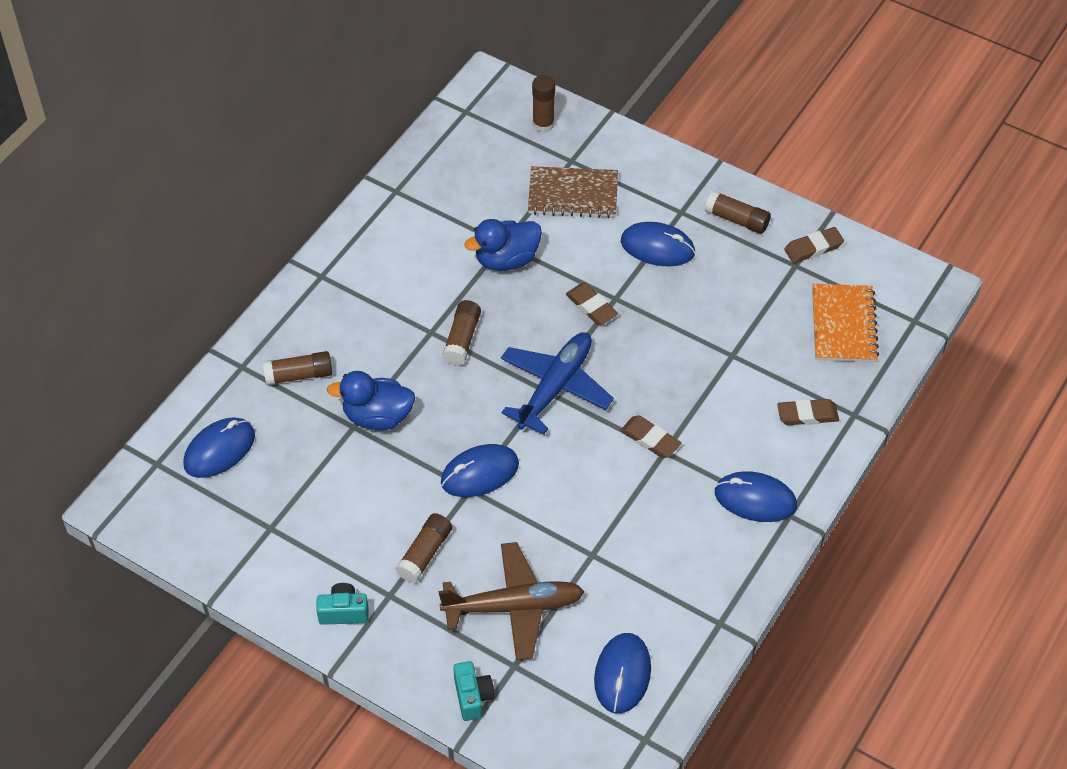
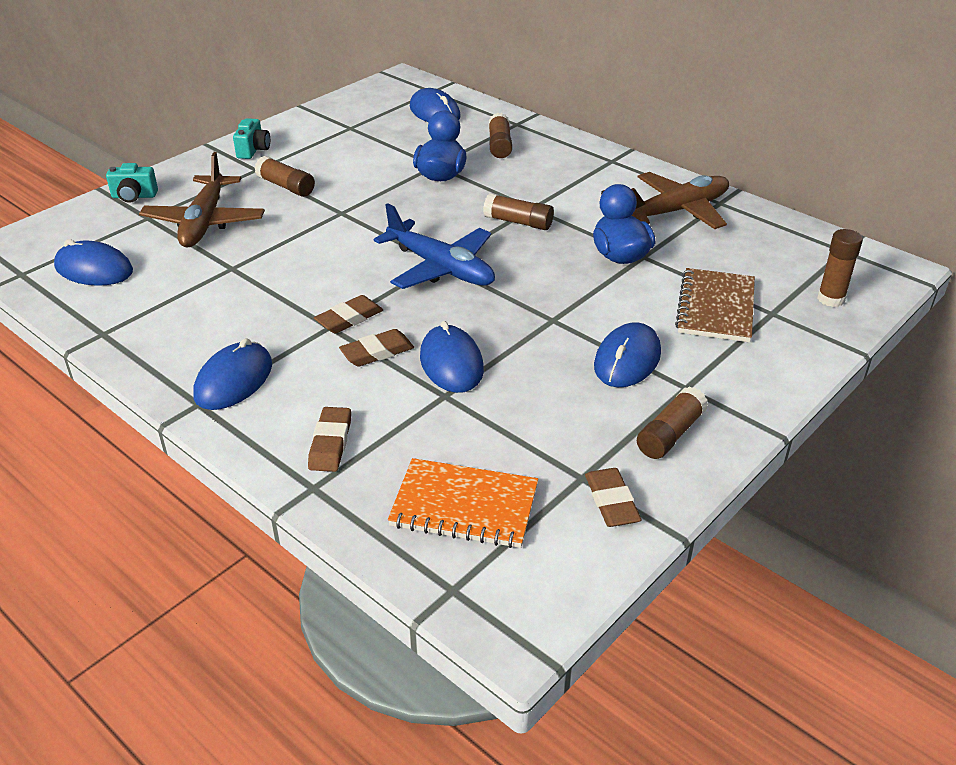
camera: 100 degrees right, 15 degrees down
blue mouse [441,444,519,497] -> blue mouse moved to [420,321,484,393]
brown eraser [566,283,618,325] -> brown eraser moved to [339,329,414,367]
none -> brown plane [631,172,729,229]

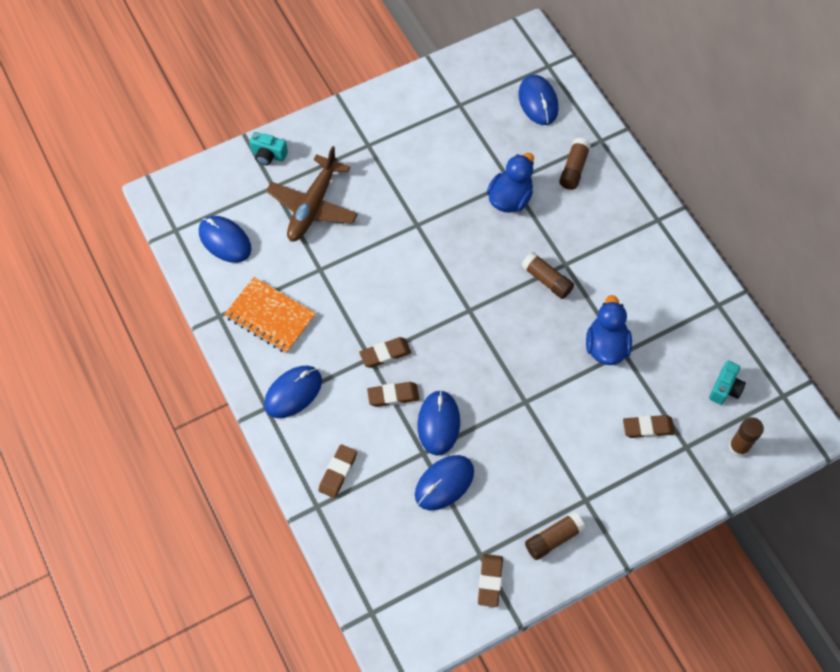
camera: 20 degrees right, 25 degrees up
turquoise camera [233,118,270,159] -> turquoise camera moved to [709,361,746,405]
brown glue stick [255,156,315,197] -> none
blue plane [374,203,495,289] -> none
orange notebook [388,458,538,548] -> orange notebook moved to [224,277,316,353]
blue mouse [594,322,661,387] -> blue mouse moved to [415,455,474,510]
brown plane [631,172,729,229] -> none
brown notebook [675,268,755,342] -> brown eraser [623,415,675,438]

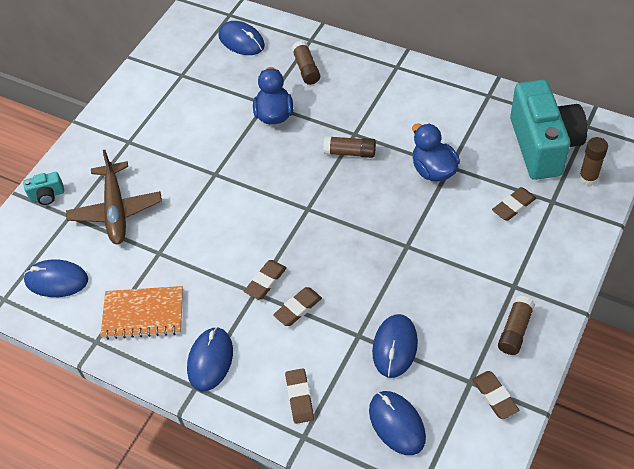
camera: 30 degrees left, 10 degrees down
blue mouse [417,390,460,455] -> blue mouse moved to [369,391,426,455]
turquoise camera [709,361,746,405] -> turquoise camera [510,80,587,180], size x2.46

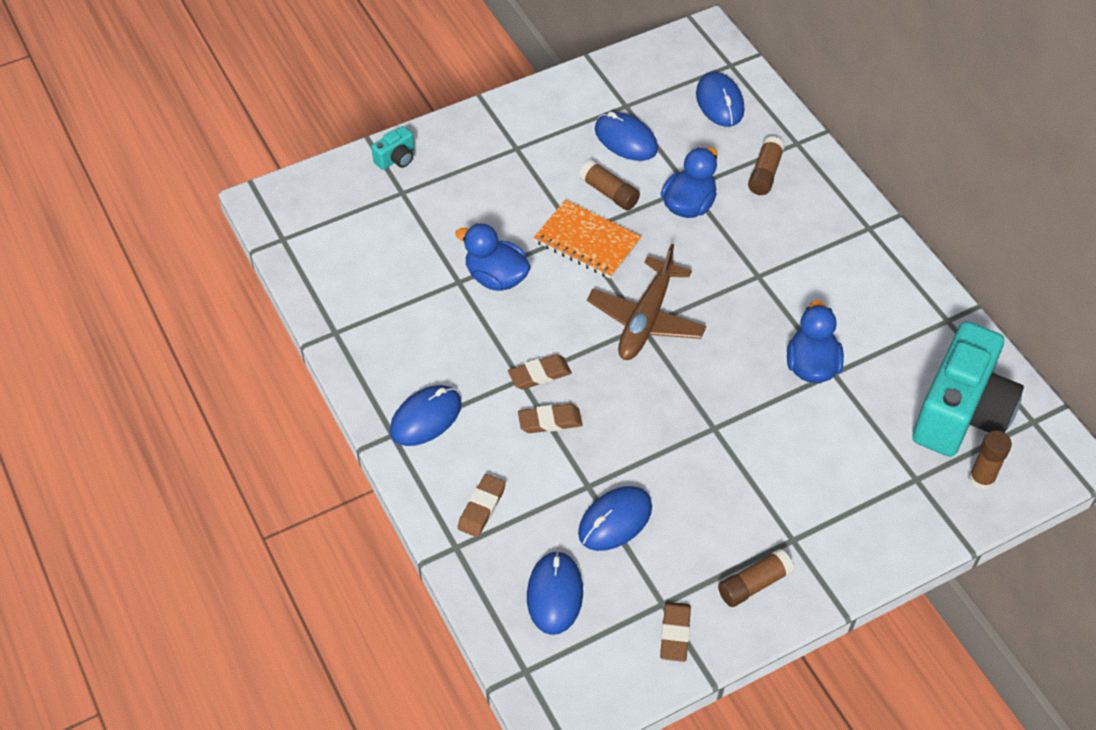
camera: 30 degrees right, 0 degrees up
turquoise camera [23,172,64,205] -> turquoise camera turned 60 degrees counterclockwise [371,126,414,170]
blue mouse [24,259,88,297] -> blue mouse moved to [595,112,658,161]
brown plane [66,150,162,244] -> brown plane moved to [587,244,706,360]
orange notebook [101,286,183,339] -> orange notebook moved to [534,200,641,278]
brown glue stick [323,136,376,158] -> brown glue stick moved to [579,160,640,210]
brown eraser [492,187,536,221] -> none
none -> blue duck [455,223,531,291]

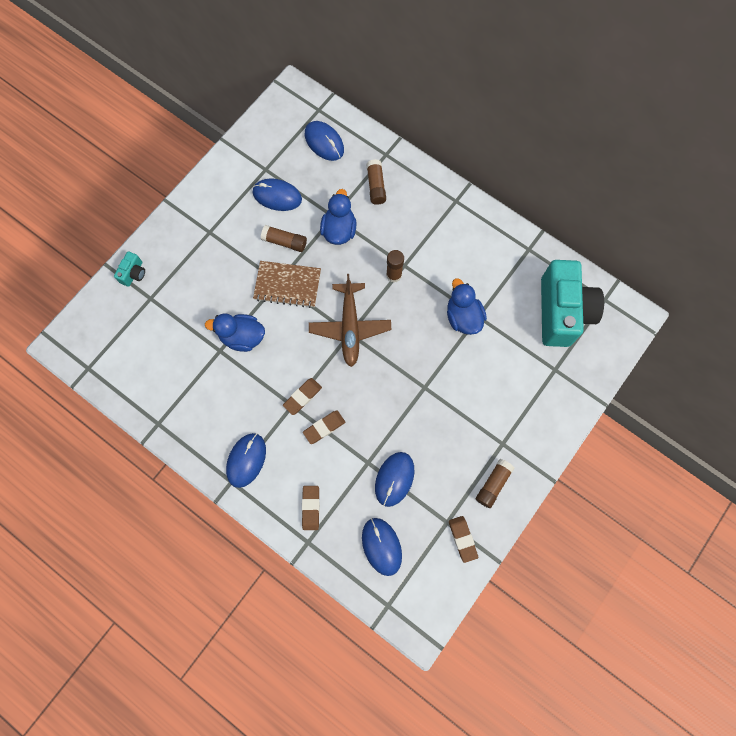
camera: 25 degrees left, 20 degrees up
orange notebook [534,200,641,278] -> brown notebook [253,261,321,308]
brown glue stick [969,431,1012,490] -> brown glue stick moved to [386,250,404,283]

